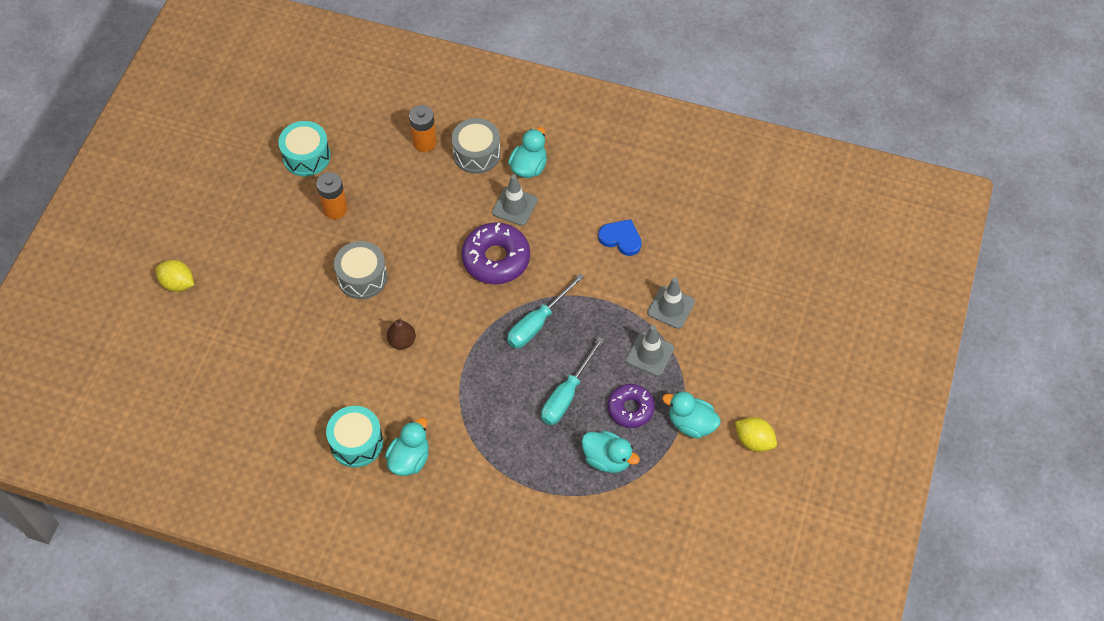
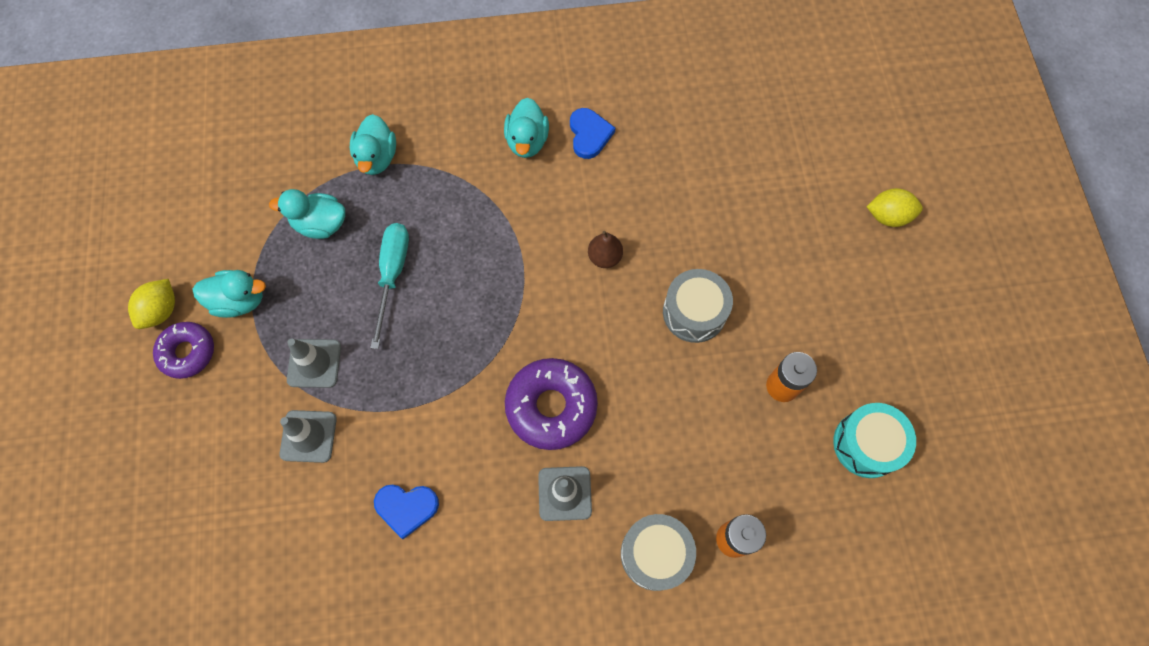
camera: 155 degrees right, 10 degrees up
turquoise drum [326,406,383,468] -> blue heart [570,108,615,159]
turquoise screwdriver [507,273,584,348] -> none
turquoise duck [508,127,547,178] -> turquoise duck moved to [350,114,396,175]
purple donut [607,384,655,428] -> purple donut moved to [153,322,214,379]
yellow lemon [735,417,777,452] -> yellow lemon turned 75 degrees counterclockwise [128,279,175,329]

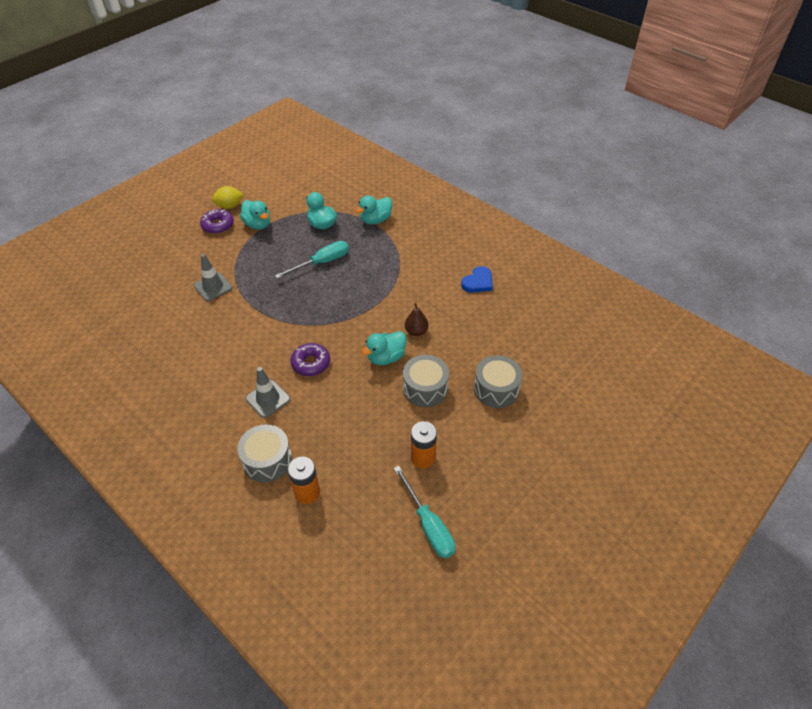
camera: 50 degrees right, 20 degrees down
grey traffic cone [287,338,341,388] -> none
blue heart [374,485,439,539] -> none
turquoise duck [504,98,549,158] -> turquoise duck moved to [361,331,406,365]
purple donut [505,358,598,450] -> purple donut [291,343,330,376], size x0.65
turquoise drum [833,403,916,478] -> turquoise screwdriver [394,466,456,558]
yellow lemon [867,188,923,227] -> none
none -> grey drum [474,355,522,408]

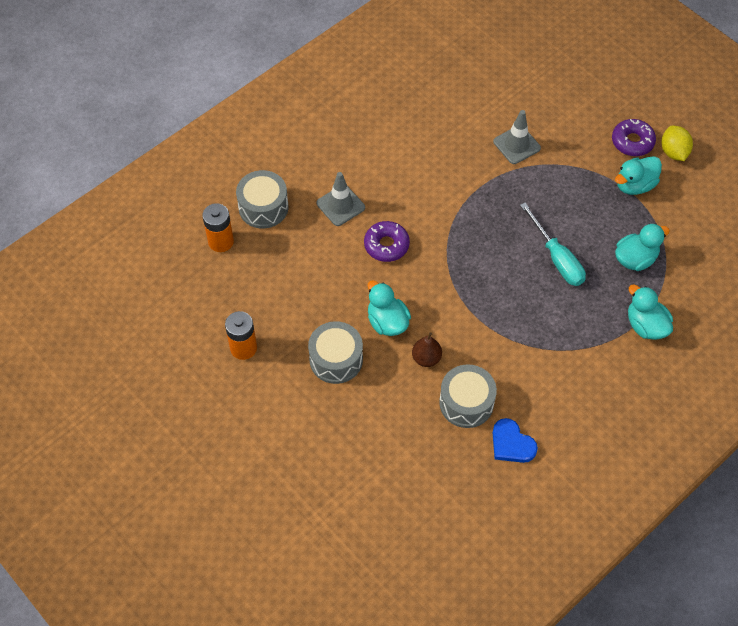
camera: 95 degrees right, 10 degrees up
turquoise screwdriver [394,466,456,558] -> none
grey drum [474,355,522,408] -> grey drum moved to [439,364,497,428]

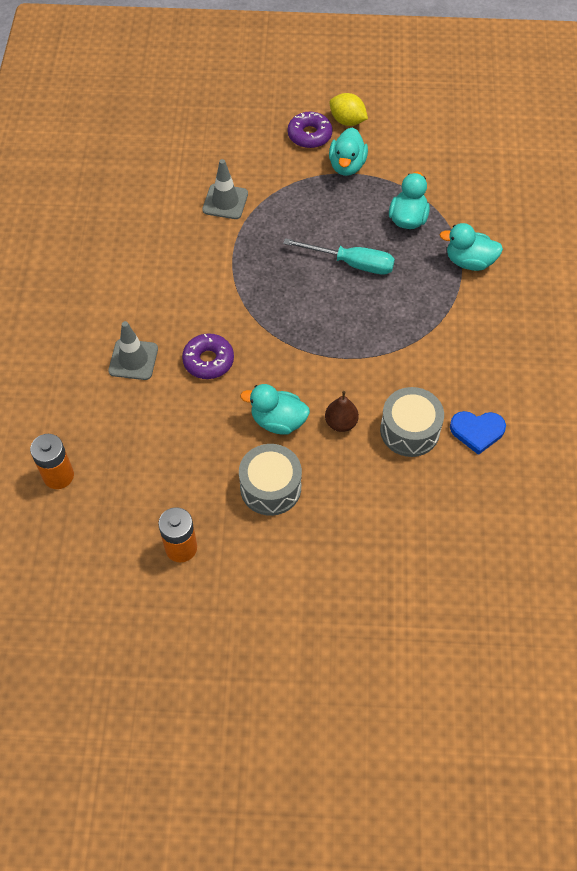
camera: 45 degrees left, 0 degrees up
grey drum [236,170,288,229] -> none

